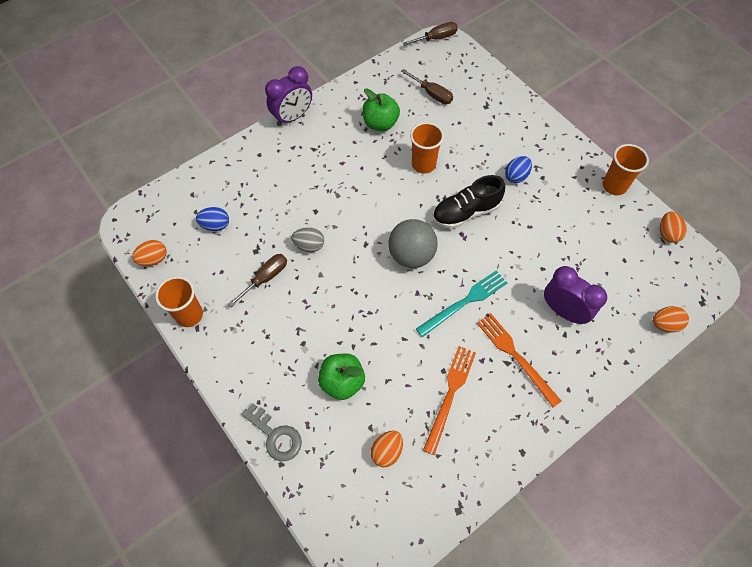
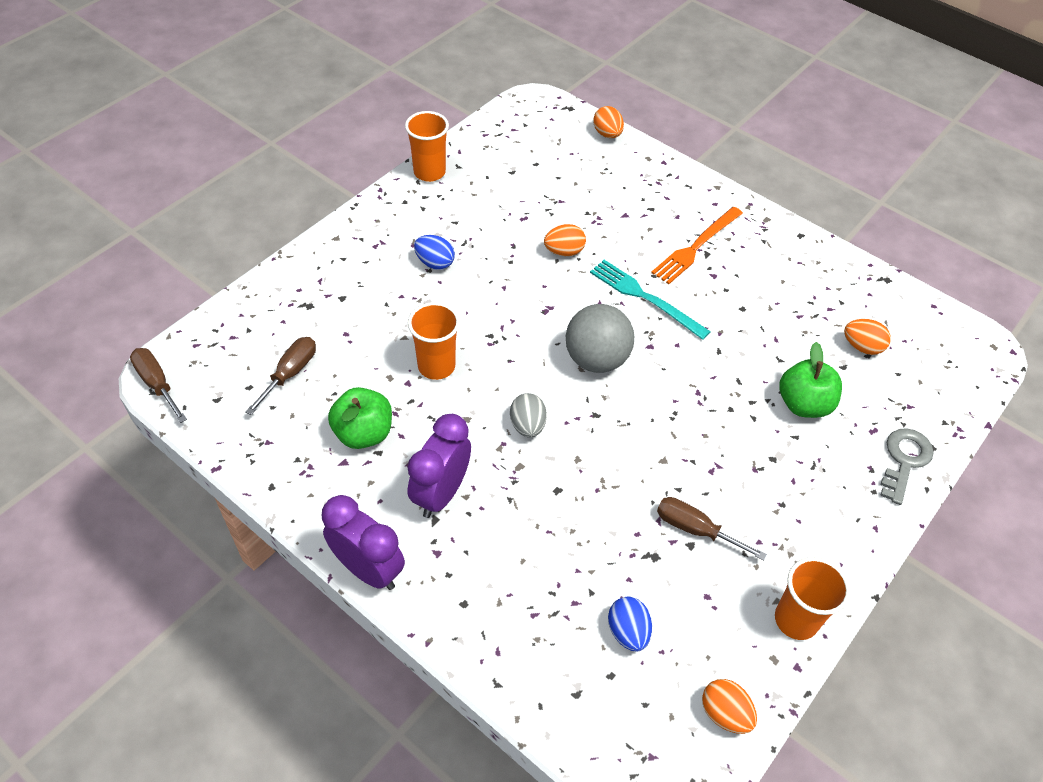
camera: 105 degrees left, 10 degrees down
grey egg [291,227,324,252] -> grey egg moved to [510,393,547,438]
orange fork [423,346,476,455] -> none
black shoe [433,175,505,229] -> none
purple clock [544,266,607,324] -> purple clock moved to [408,414,471,518]
orange egg [660,211,687,243] -> orange egg moved to [544,224,586,256]

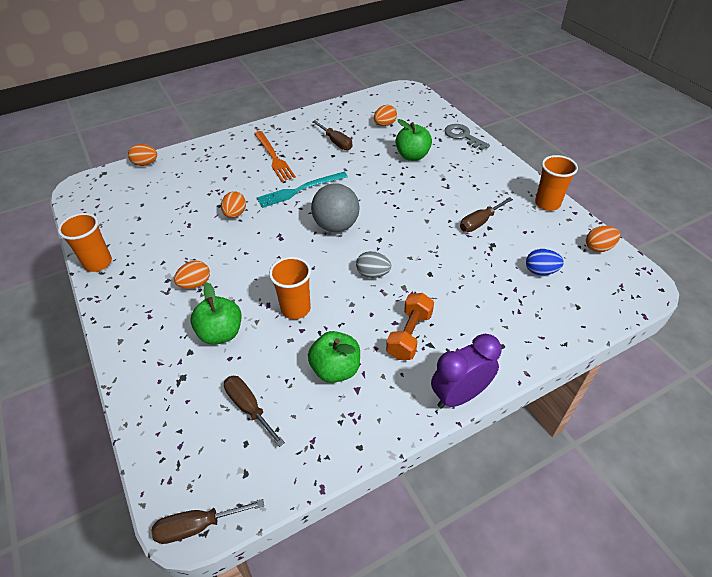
camera: 65 degrees left, 5 degrees down
purple clock [408,414,471,518] -> orange dumbbell [386,293,434,360]
blue egg [414,235,455,270] -> orange egg [174,261,210,289]
none -> green apple [191,283,241,345]
none -> brown screwdriver [312,120,353,150]

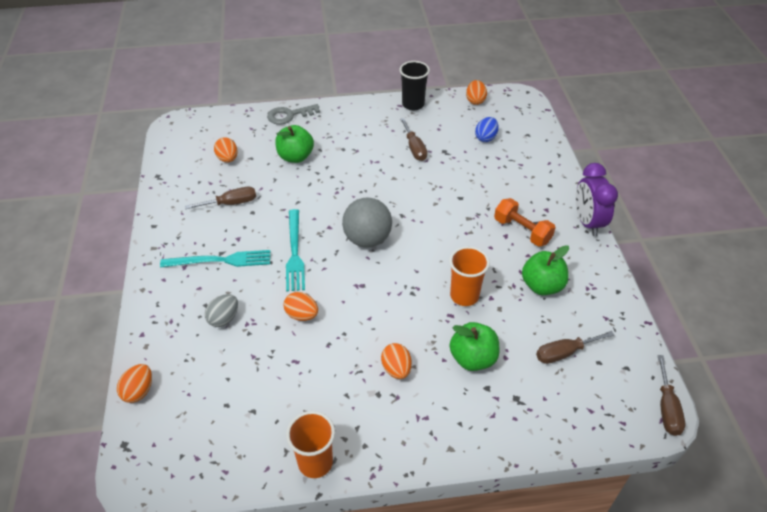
camera: 70 degrees left, 0 degrees up
orange fork [254,131,296,182] -> turquoise fork [160,250,271,268]
grey egg [356,251,391,278] -> grey egg moved to [205,294,238,327]
orange cup [535,155,578,211] -> black cup [399,61,430,110]

